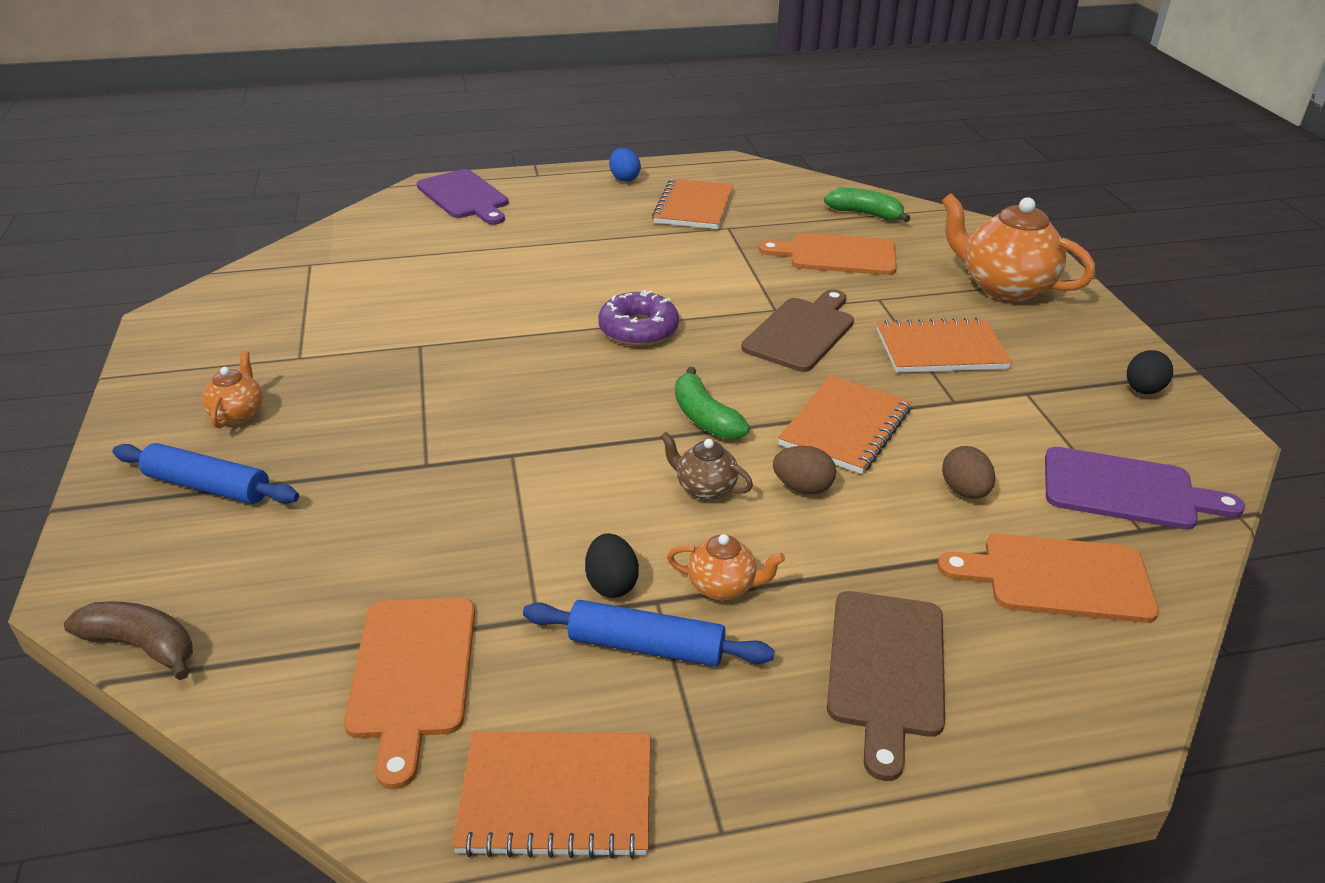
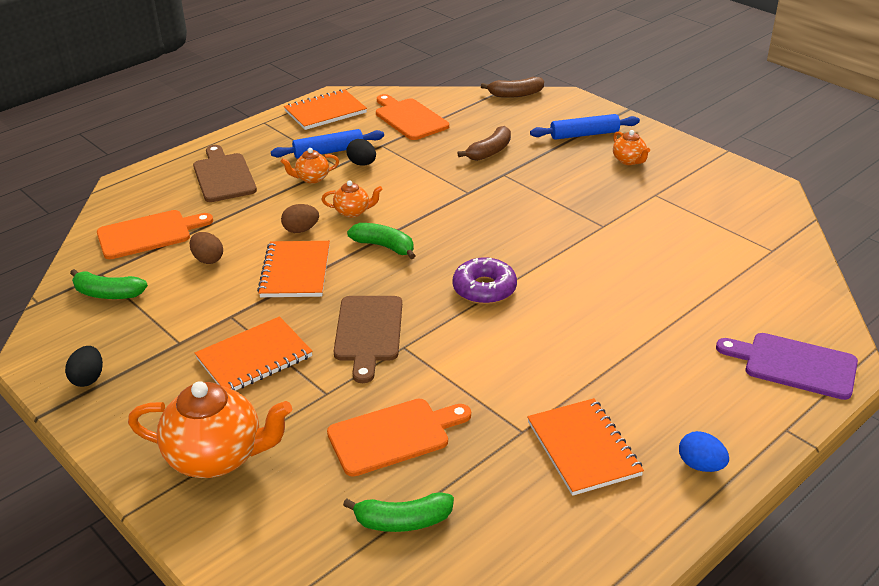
camera: 150 degrees right, 0 degrees up
brown teapot [660,432,753,500] -> orange teapot [321,181,382,218]
purple cutting board [1045,447,1245,530] -> green banana [70,269,148,299]
none -> brown banana [458,126,511,161]

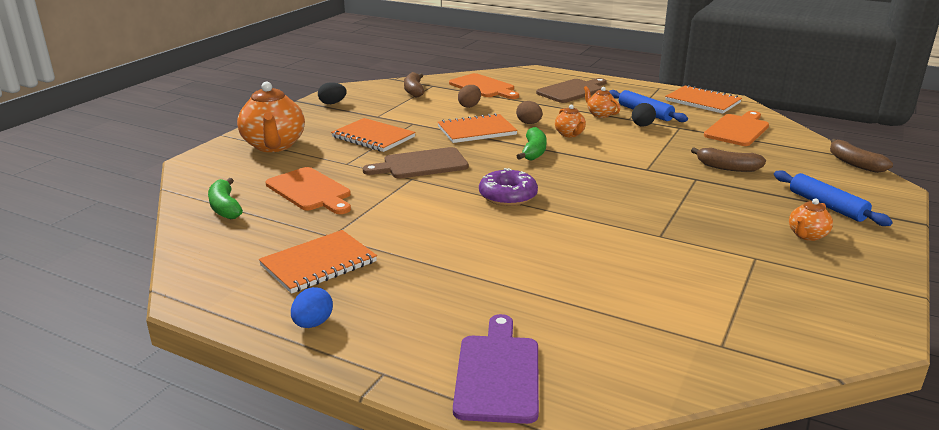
camera: 70 degrees right, 10 degrees down
green banana [70,269,148,299] -> brown banana [404,72,424,97]

